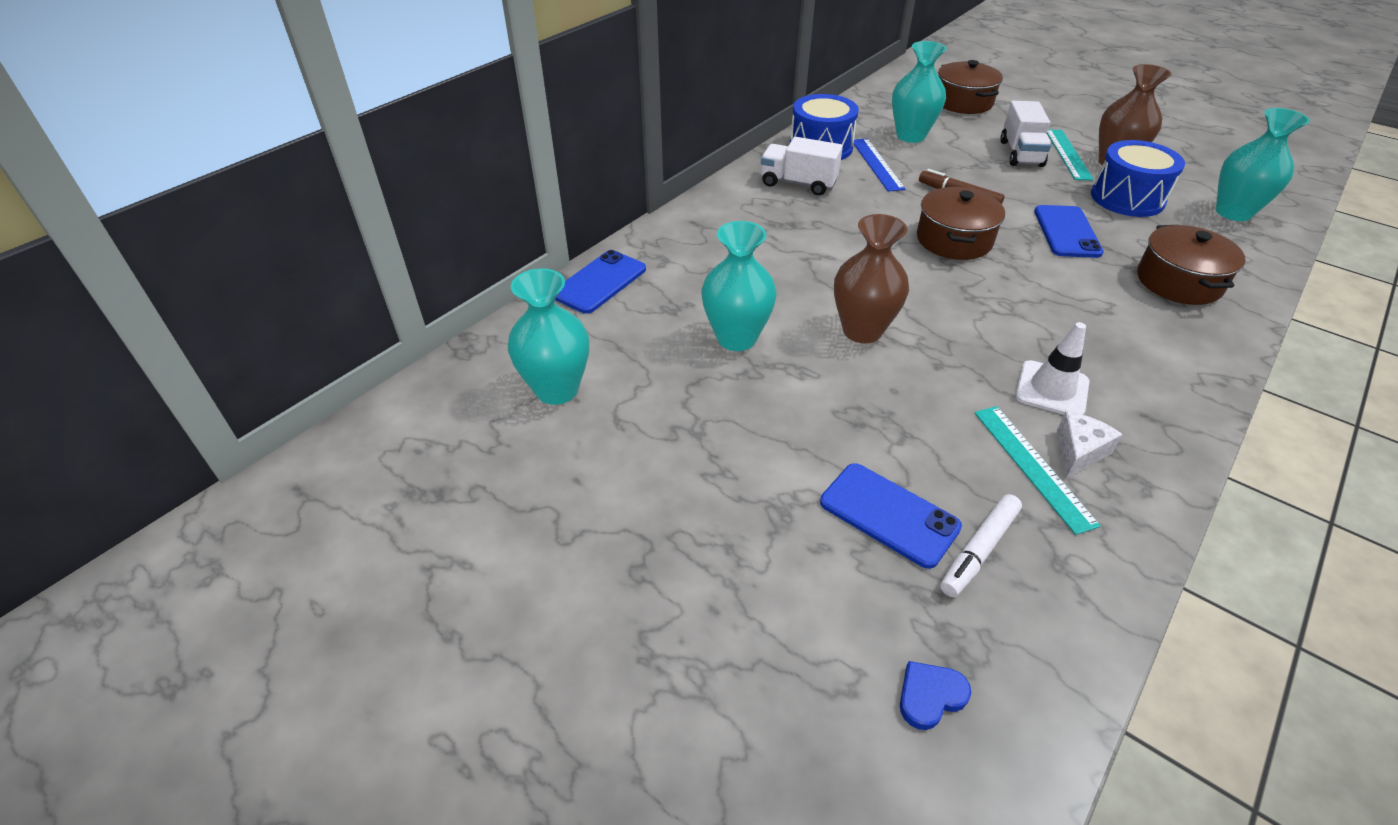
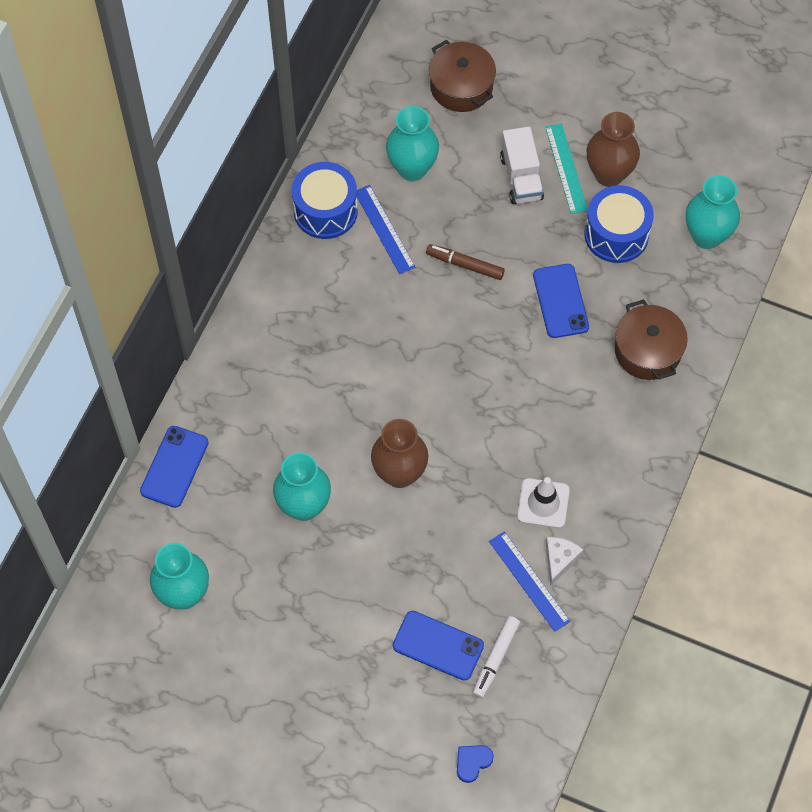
camera: 15 degrees left, 20 degrees up
white truck [761,137,843,195] -> none
brown pot [917,187,1005,260] -> none
turquoise ruler [975,406,1101,535] -> blue ruler [489,531,570,632]

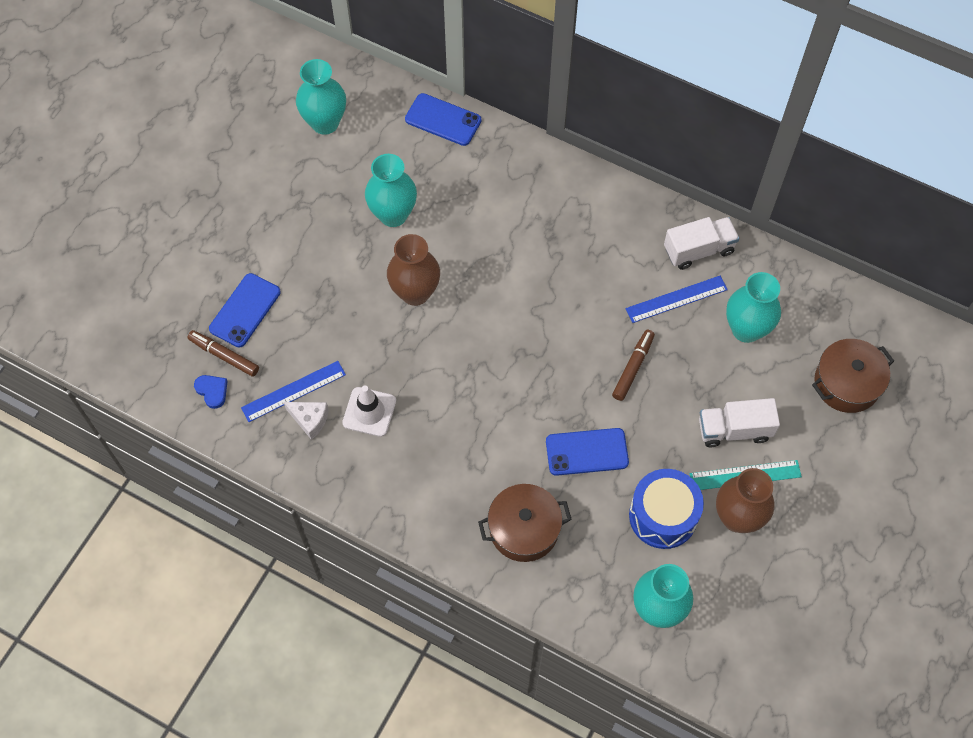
camera: 95 degrees right, 0 degrees up
blue drum [292,162,358,239] -> white truck [664,217,739,270]
blue heart [457,745,494,783] -> blue heart moved to [194,375,227,409]
white marker [473,616,520,698] -> brown marker [187,330,259,377]

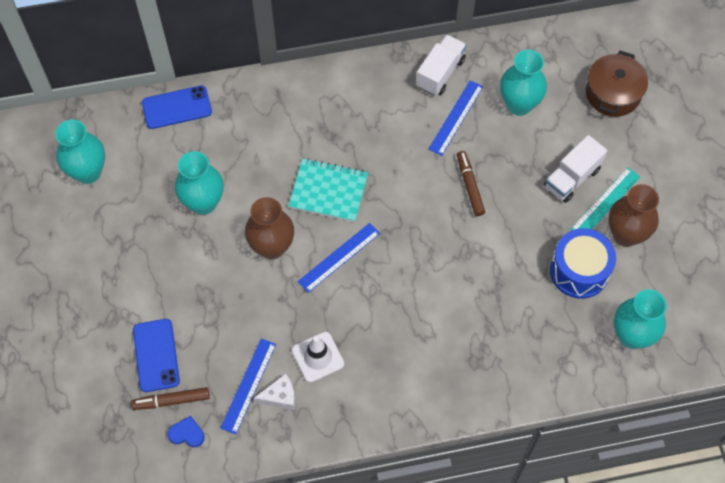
camera: 40 degrees left, 0 degrees up
brown pot [478,484,572,562] -> none
blue phone [546,428,629,476] -> none
none -> turquoise notebook [288,158,368,222]
none -> blue ruler [298,223,380,293]

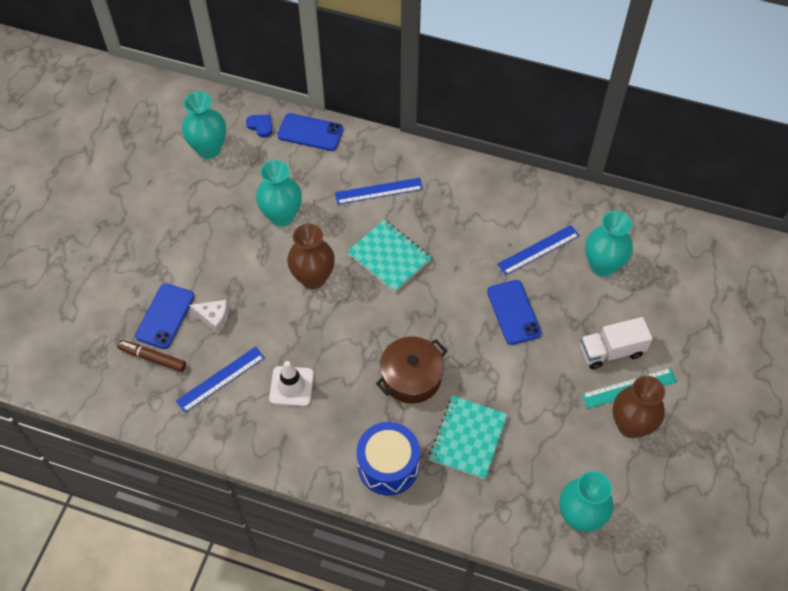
camera: 30 degrees right, 5 degrees down
blue heart [168,416,205,447] -> blue heart moved to [246,115,272,138]
white cheese [254,373,295,410] -> white cheese moved to [189,300,229,334]
blue ruler [298,223,380,293] -> blue ruler moved to [335,178,423,204]
white truck [416,34,466,96] -> none
brown marker [457,151,485,216] -> blue phone [487,280,542,345]
blue drum [550,228,616,299] -> blue drum moved to [357,422,420,495]
brown pot [586,51,648,117] -> brown pot moved to [376,337,447,404]
none -> turquoise notebook [429,396,508,480]

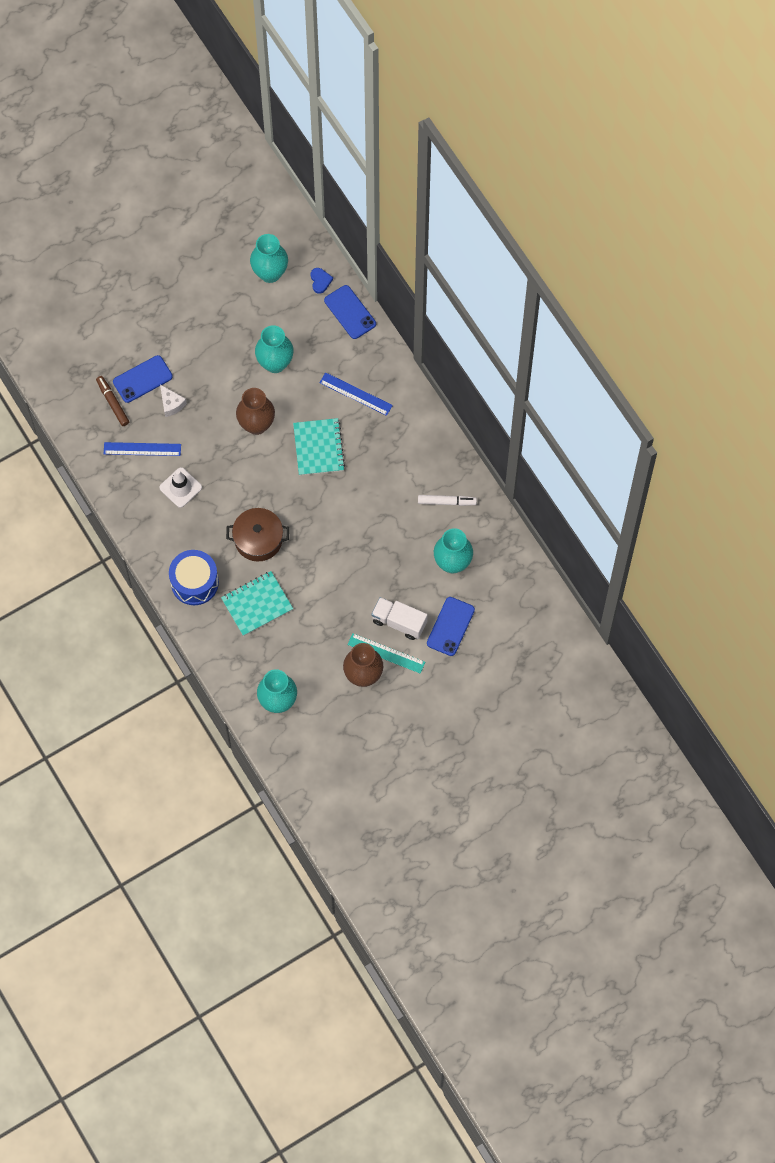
camera: 40 degrees right, 10 degrees up
blue phone [487,280,542,345] -> blue phone moved to [427,597,475,656]
blue ruler [497,225,580,275] -> none
none -> white marker [418,495,477,506]

